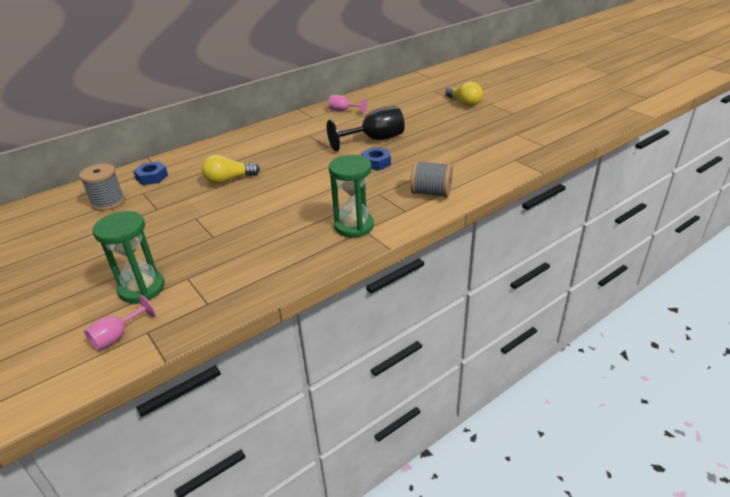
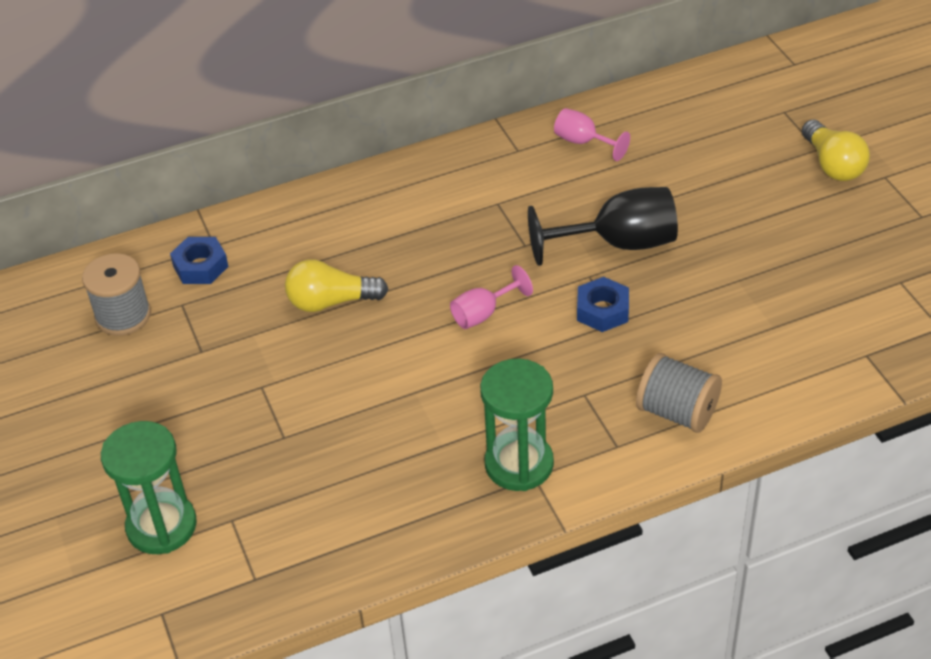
camera: 15 degrees right, 10 degrees up
pink goblet [84,295,156,351] -> pink goblet moved to [450,265,533,329]

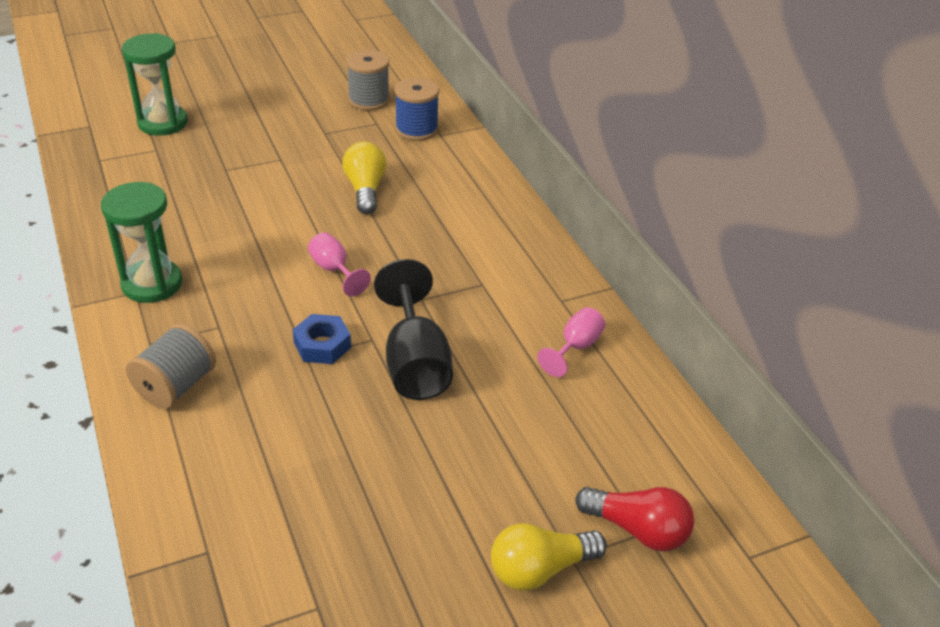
camera: 85 degrees right, 5 degrees down
blue nut [170,237,229,284] -> blue spool [395,77,439,141]
none -> red light bulb [575,487,694,551]

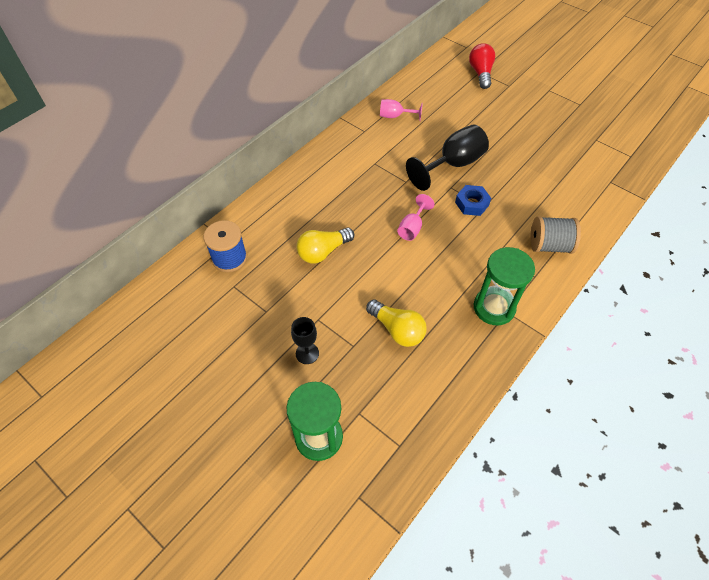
camera: 115 degrees left, 15 degrees up
grey spool [346,50,390,111] -> none
yellow light bulb [491,523,607,591] -> yellow light bulb moved to [366,299,427,347]
none -> black goblet [291,317,319,364]

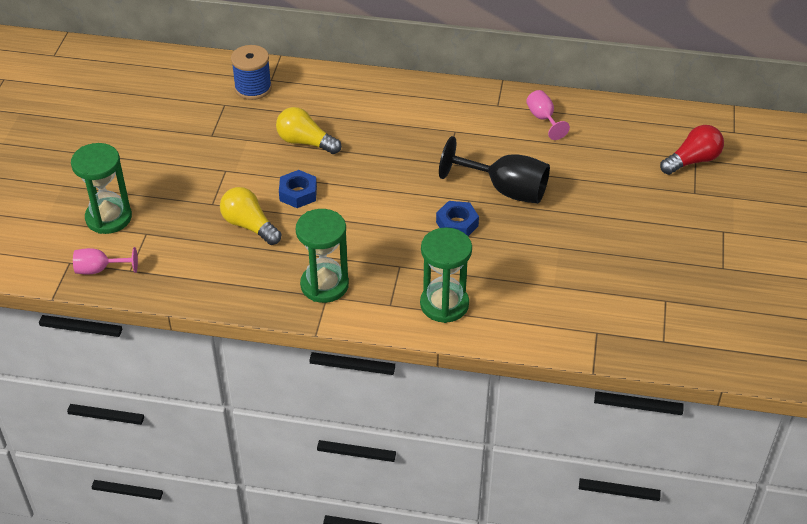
camera: 60 degrees right, 10 degrees down
black goblet [291,317,319,364] -> none
yellow light bulb [366,299,427,347] -> yellow light bulb turned 120 degrees clockwise [220,187,281,245]
pink goblet [397,194,435,241] -> pink goblet moved to [73,247,138,274]
grey spool [530,216,581,254] -> green hourglass [420,227,472,323]
none -> blue nut [279,170,317,208]

